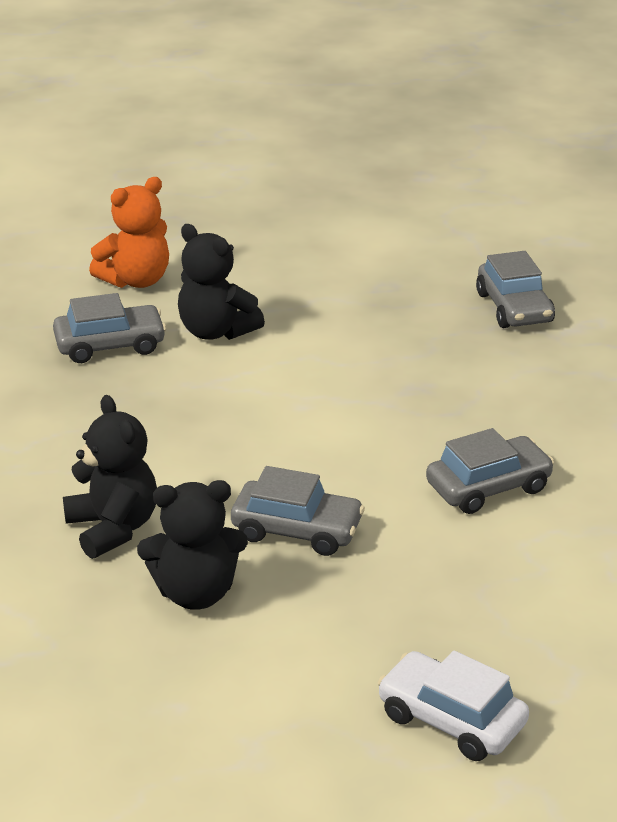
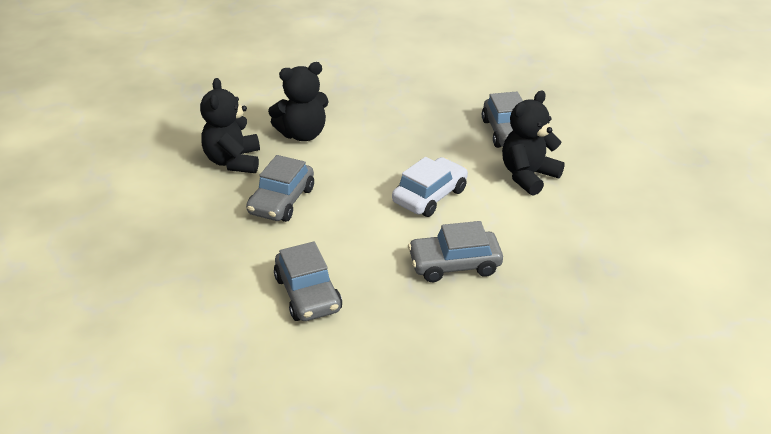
camera: 95 degrees right, 5 degrees up
orange teddy bear [89,177,169,288] -> none
white car [378,651,529,761] -> white car moved to [392,157,468,217]
grey car [476,251,555,328] -> grey car moved to [408,221,503,282]

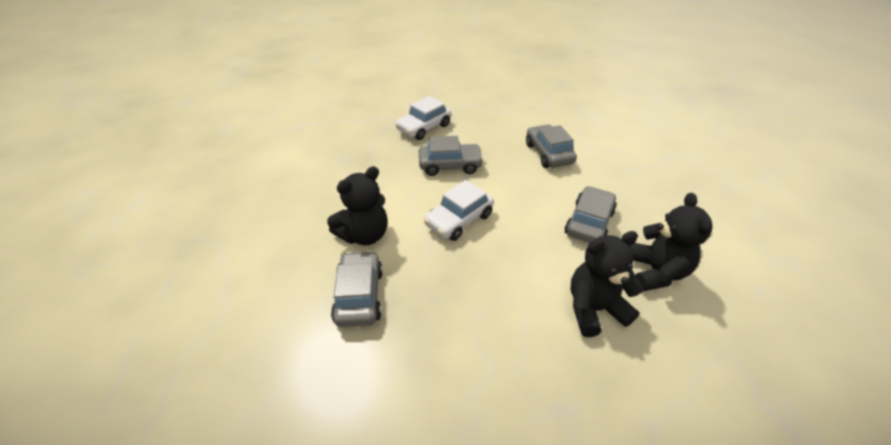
camera: 175 degrees left, 5 degrees up
none -> white car [395,96,451,140]

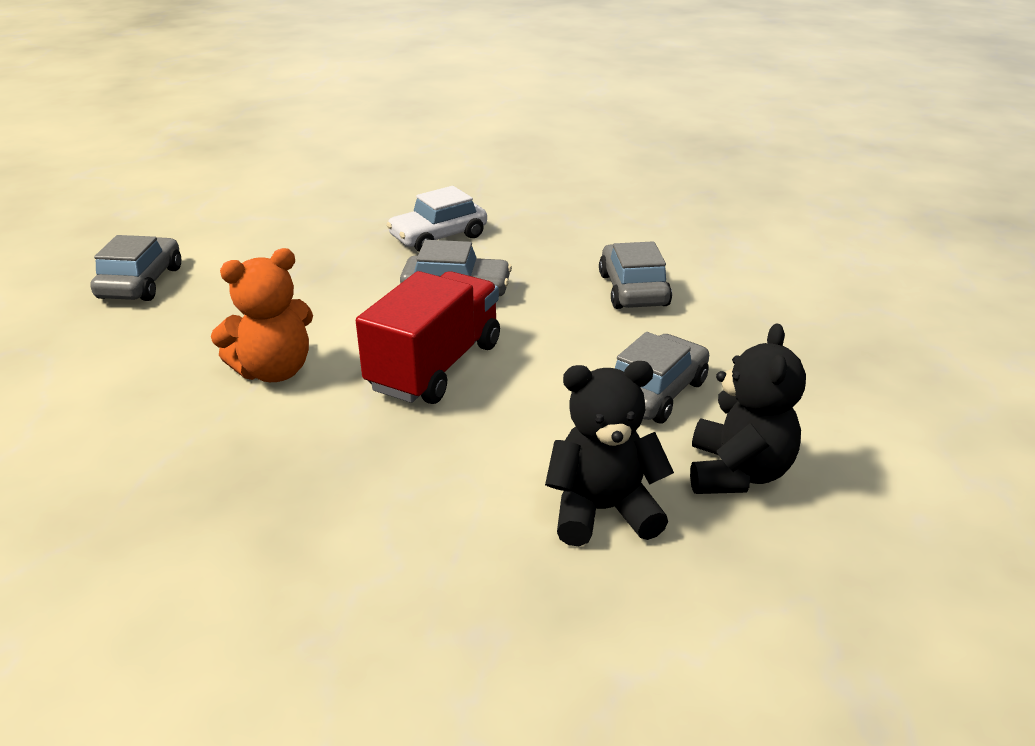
camera: 10 degrees right, 10 degrees down
black teddy bear [327,166,388,245] -> orange teddy bear [211,248,313,382]
grey car [331,251,383,327] -> grey car moved to [90,235,181,301]
white car [424,180,494,241] -> red truck [356,271,500,404]

